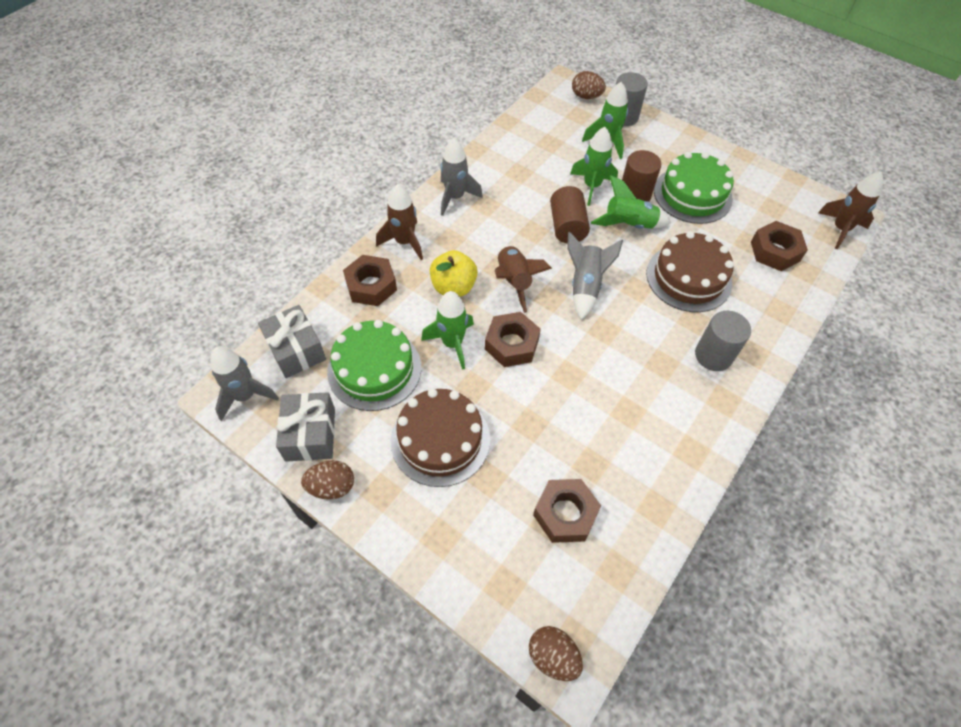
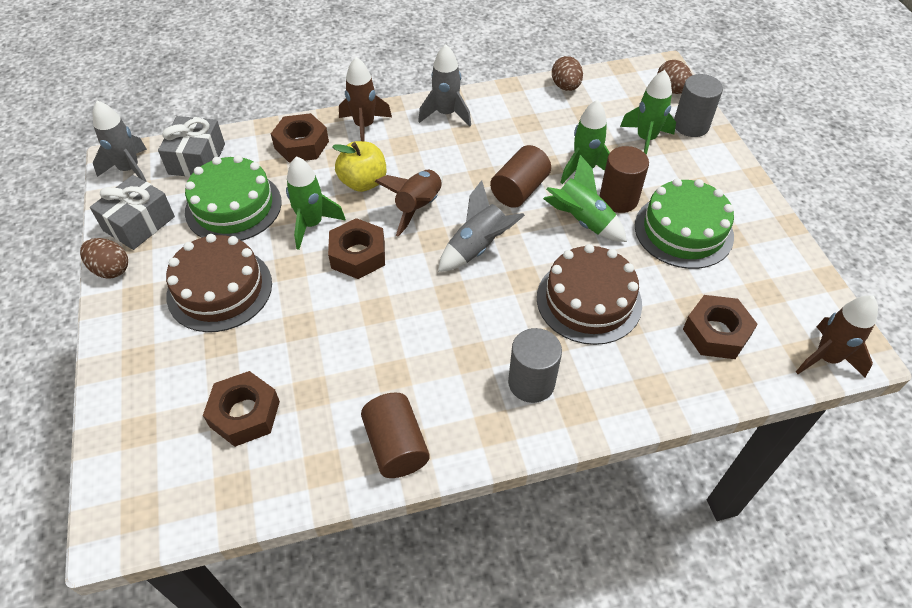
camera: 40 degrees right, 5 degrees down
brown egg [529,626,583,681] -> brown egg moved to [552,56,583,91]
none -> brown cylinder [361,392,430,478]

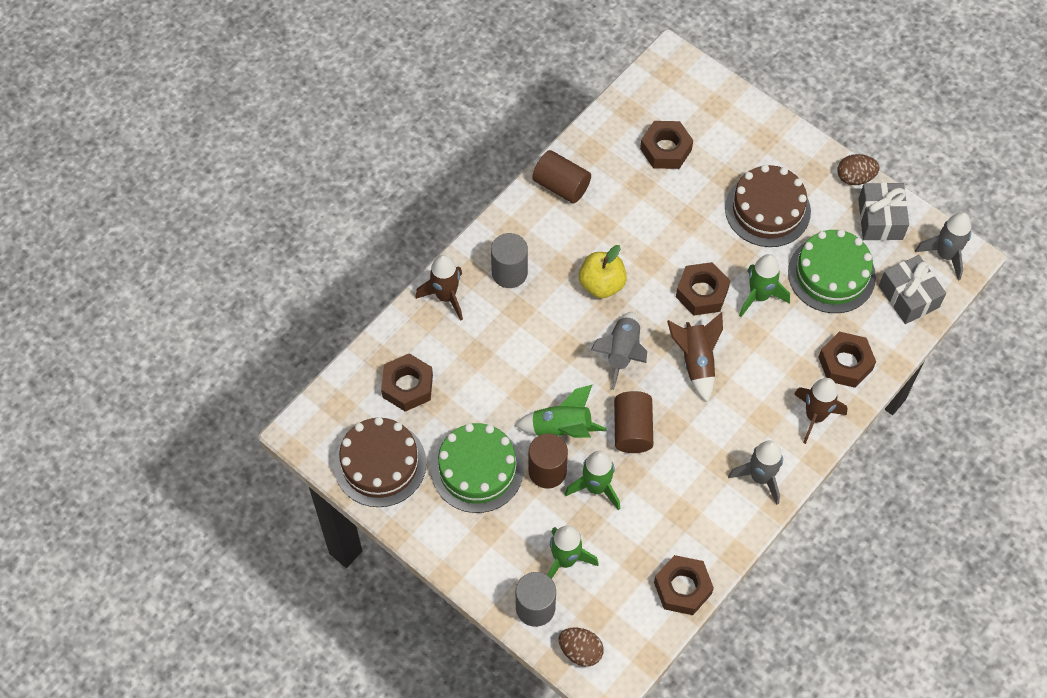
camera: 145 degrees right, 10 degrees up
yellow apple [332,141,386,192] -> yellow apple moved to [579,245,627,298]
brown cake [537,244,642,345] -> brown cake moved to [334,417,427,507]
brown egg [552,56,583,91] -> brown nut [654,555,714,615]
brown rocket [796,296,878,378] -> brown rocket moved to [416,255,463,321]

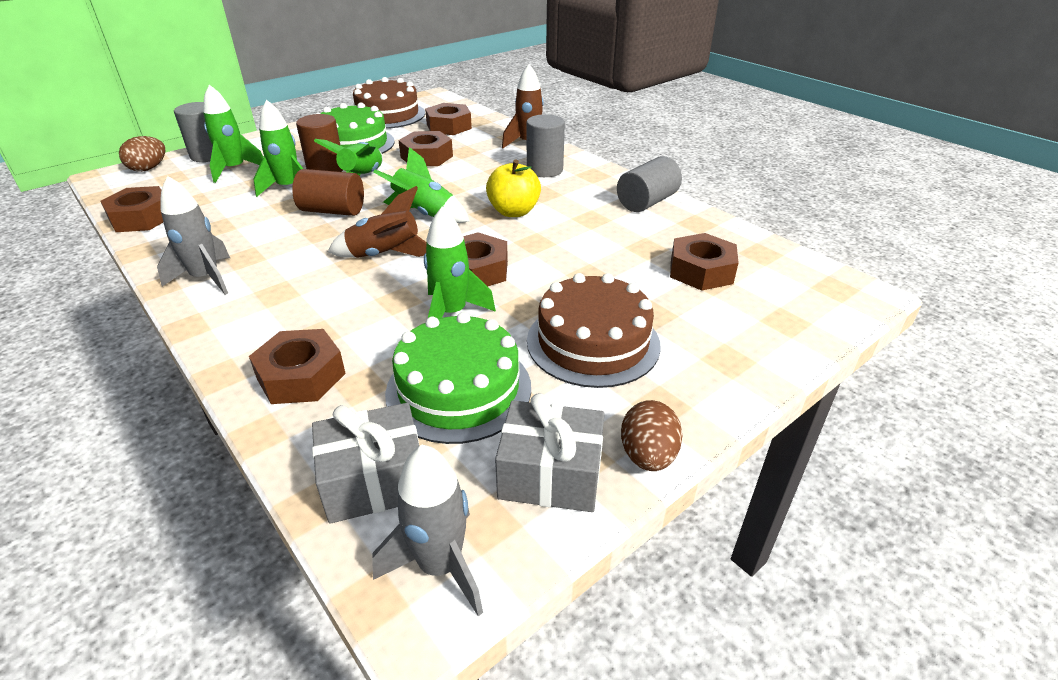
camera: 100 degrees right, 25 degrees down
brown cylinder [532,150,591,204] -> grey cylinder [617,156,682,212]
grey rocket [591,312,647,390] -> green rocket [374,147,470,223]
brown rocket [794,378,847,444] -> none
none -> brown nut [398,131,453,166]

